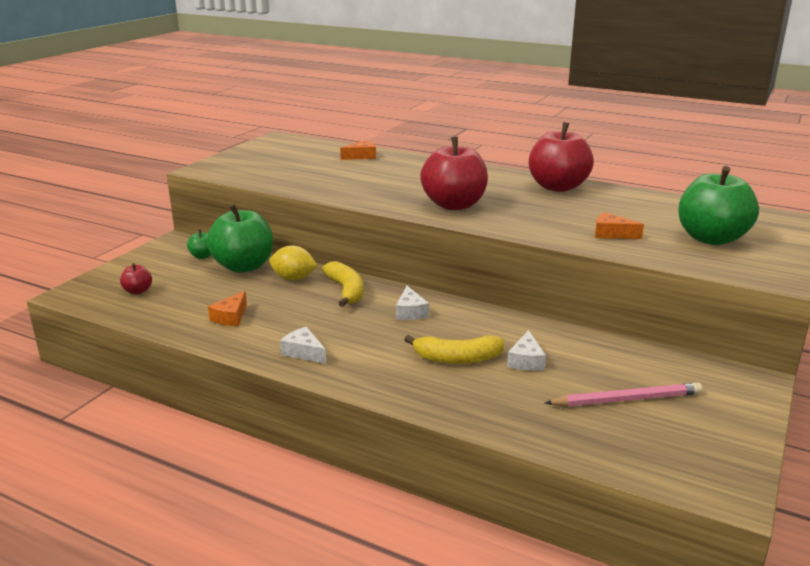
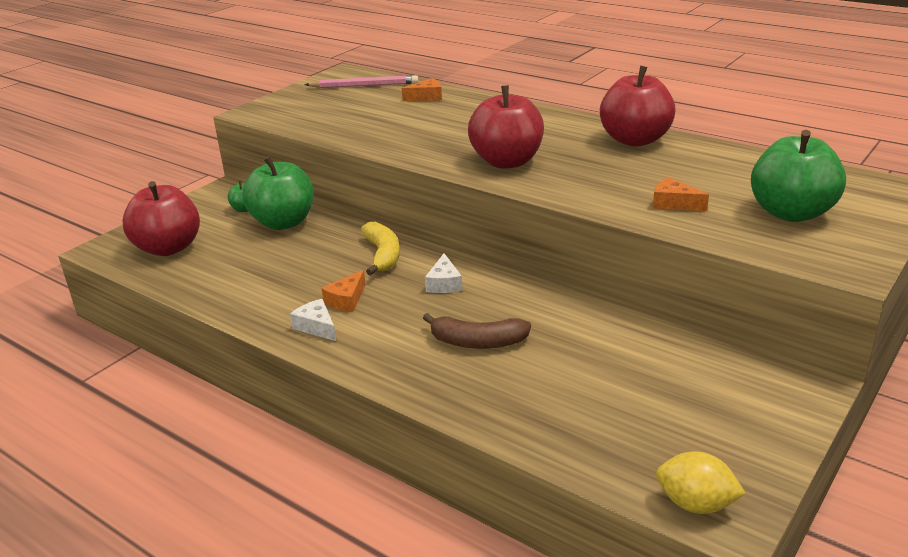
camera: 10 degrees right, 5 degrees up
red apple [120,263,152,294] -> red apple [122,181,200,256], size x2.27
orange cheese [208,291,247,326] -> orange cheese moved to [321,270,366,312]
yellow lemon [269,246,318,281] -> yellow lemon moved to [656,451,746,514]
yellow banana [404,335,504,364] -> brown banana [423,313,531,349]
white cheese [507,330,546,371] -> none
pink pencil [545,382,702,407] -> pink pencil moved to [305,75,418,88]

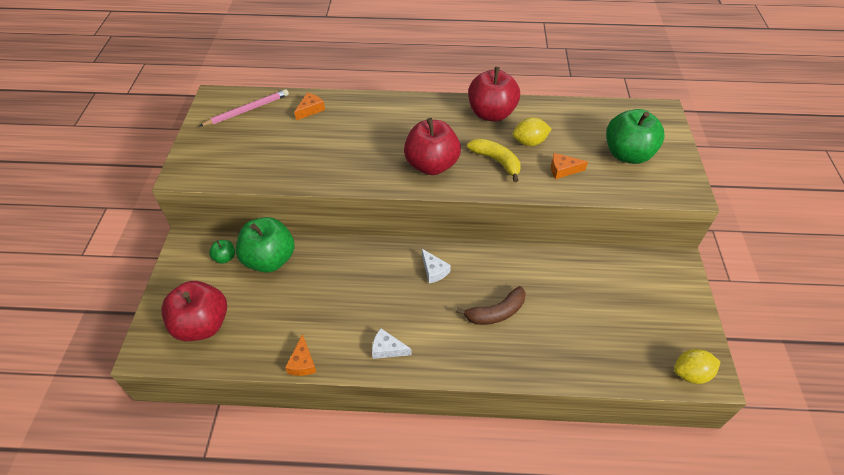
camera: 35 degrees left, 20 degrees up
orange cheese [321,270,366,312] -> orange cheese moved to [285,334,316,376]
yellow banana [361,222,400,276] -> yellow banana moved to [467,138,521,182]
none -> yellow lemon [512,117,551,146]

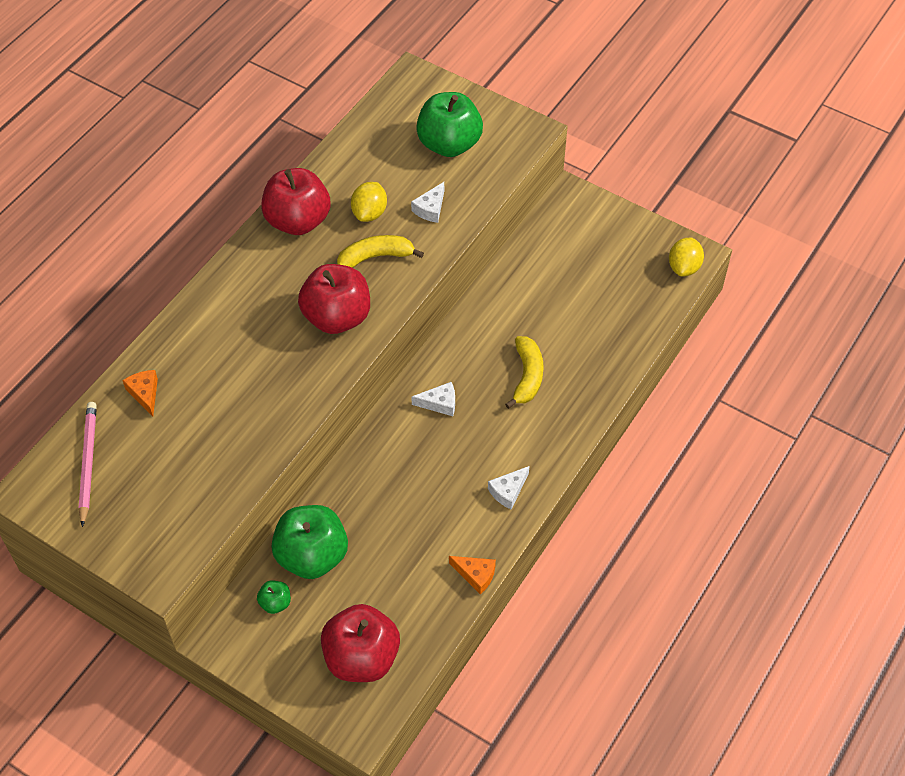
camera: 60 degrees left, 5 degrees up
brown banana [456,286,526,325] -> yellow banana [505,336,544,409]
orange cheese [551,153,588,179] -> white cheese [411,182,444,223]

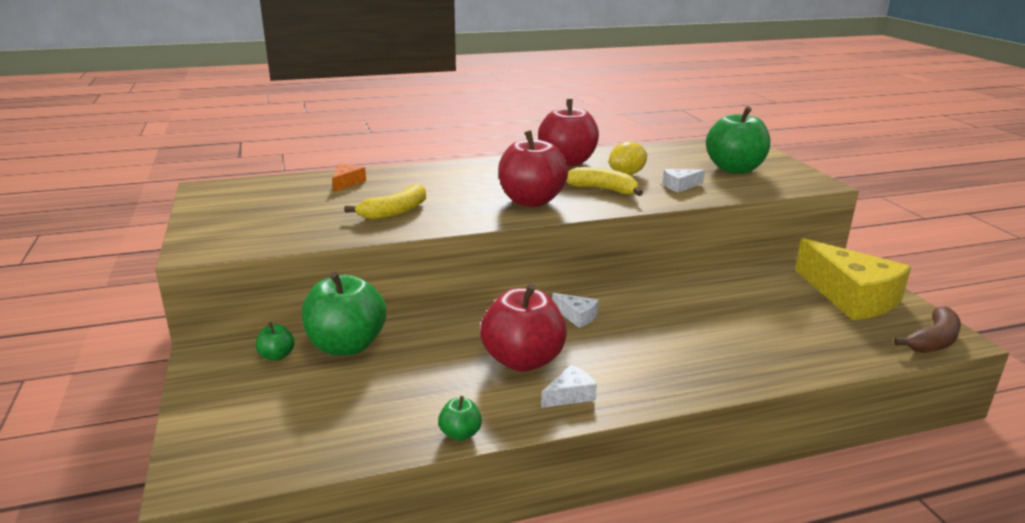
camera: 40 degrees right, 30 degrees down
pink pencil [79,402,97,527] -> none
red apple [321,604,400,682] -> red apple moved to [480,284,567,372]
orange cheese [449,556,496,595] -> green apple [438,396,482,441]
white cheese [488,466,529,509] -> white cheese turned 150 degrees clockwise [541,365,597,408]
yellow banana [505,336,544,409] -> yellow banana moved to [345,184,426,220]
yellow lemon [669,238,704,276] -> brown banana [894,306,961,353]
none -> yellow cheese [795,238,911,320]

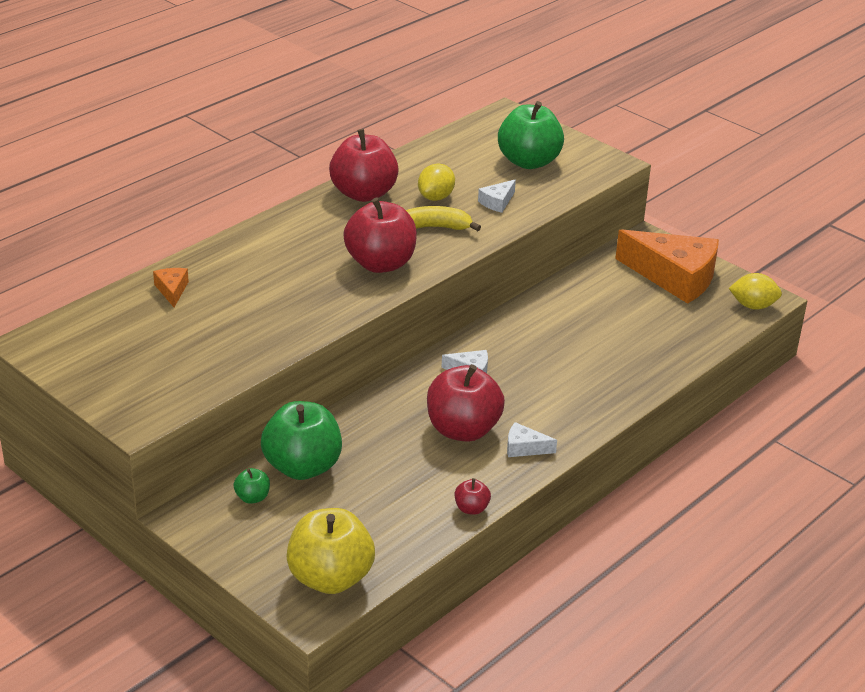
camera: 30 degrees left, 10 degrees up
yellow banana [345,184,426,220] -> none
green apple [438,396,482,441] -> red apple [454,478,491,515]
white cheese [541,365,597,408] -> white cheese turned 105 degrees counterclockwise [507,422,557,457]
yellow cheese [795,238,911,320] -> orange cheese [615,229,719,304]
brown banana [894,306,961,353] -> yellow lemon [729,273,782,310]
none -> yellow apple [286,508,375,594]

